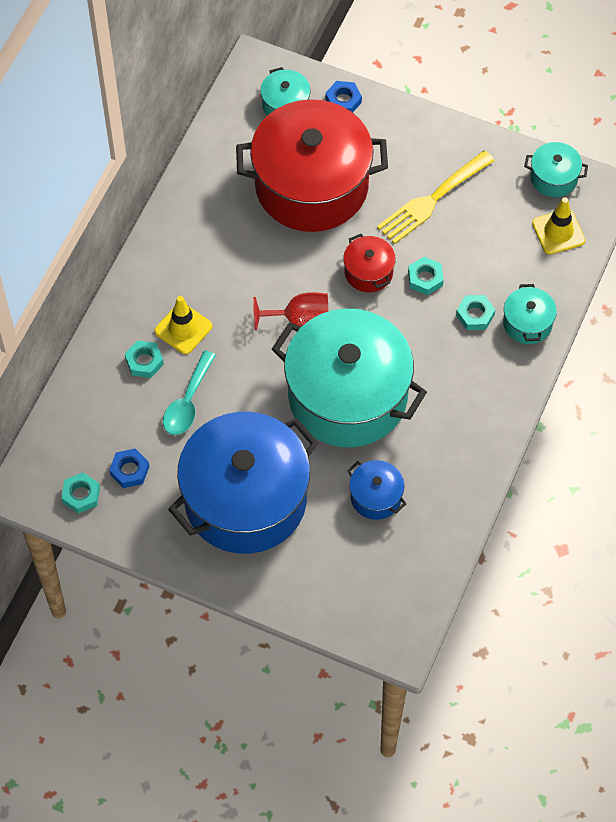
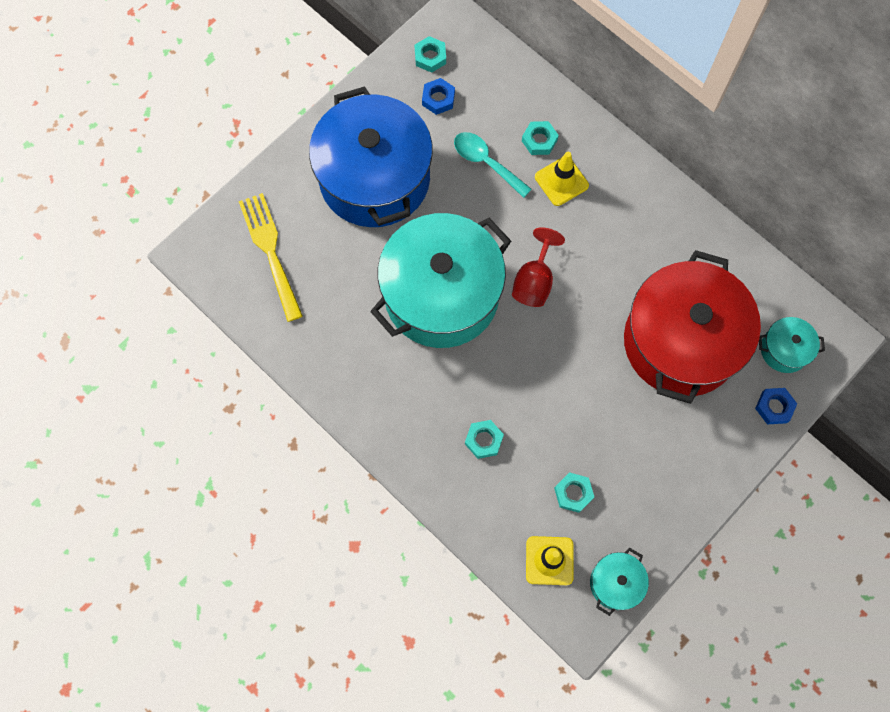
camera: 110 degrees right, 10 degrees up
red pot [343,234,396,292] -> none
blue pot [347,460,407,520] -> none
yellow fork [377,151,495,244] -> yellow fork moved to [239,193,303,322]
turquoise nut [408,257,444,295] -> turquoise nut moved to [554,472,594,513]
turquoise pot [503,284,557,344] -> none

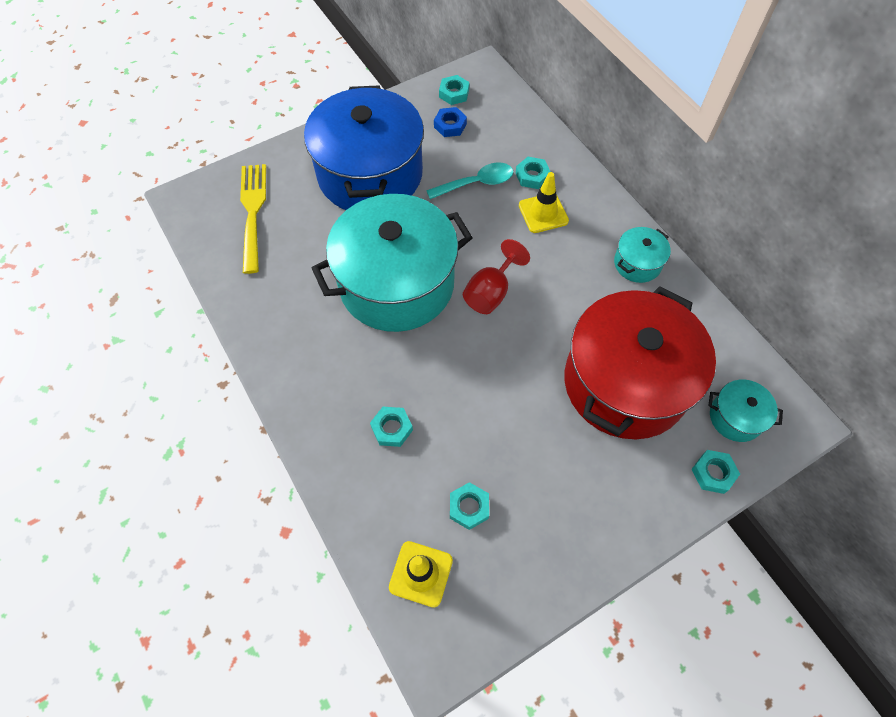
camera: 15 degrees right, 10 degrees down
turquoise spoon [454,132,532,198] -> turquoise spoon turned 105 degrees clockwise [426,163,513,199]
turquoise pot [590,548,649,616] -> turquoise pot moved to [614,227,671,283]
blue nut [755,388,797,424] -> turquoise nut [691,450,740,494]

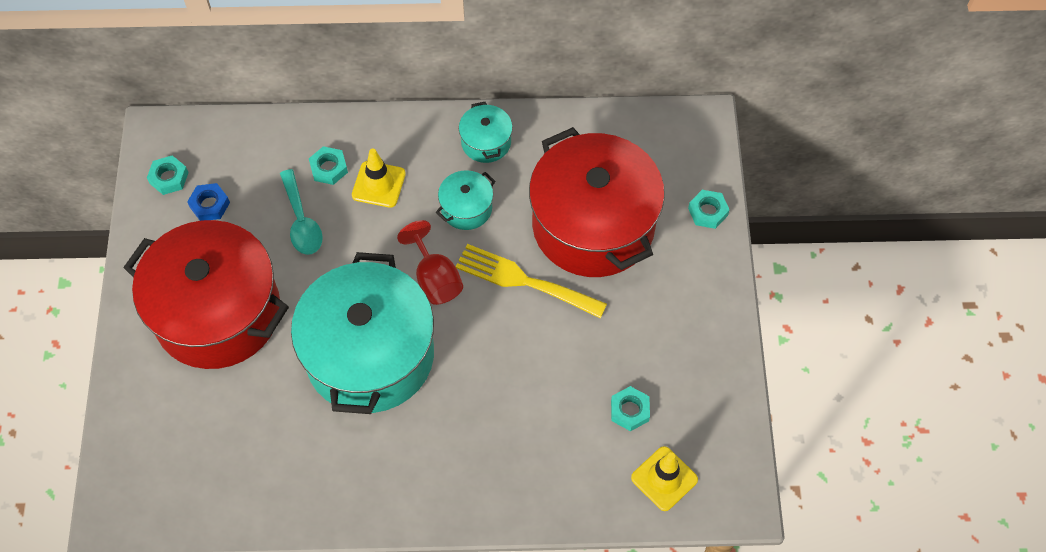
camera: 60 degrees left, 0 degrees up
yellow fork [240,164,266,274] -> yellow fork moved to [455,244,607,318]
blue pot [304,85,424,210] -> red pot [123,220,289,369]
turquoise nut [370,407,413,447] -> none
turquoise spoon [426,163,513,199] -> turquoise spoon turned 150 degrees clockwise [280,169,323,255]
turquoise pot [708,380,783,442] -> turquoise pot moved to [436,170,495,230]

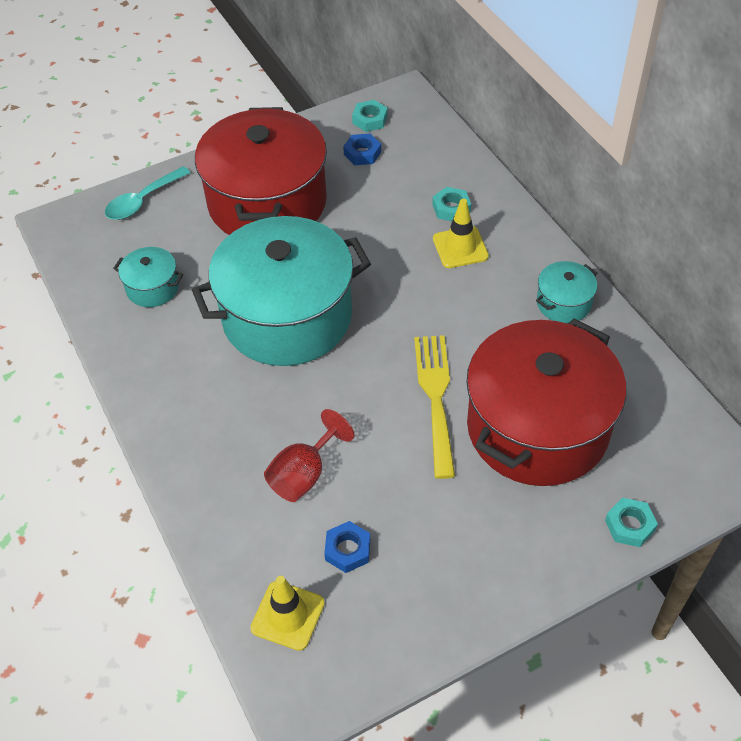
camera: 65 degrees right, 10 degrees down
turquoise spoon [280,169,323,255] -> turquoise spoon moved to [105,166,191,220]
red goblet [397,220,463,305] -> red goblet moved to [264,409,354,502]
turquoise pot [436,170,495,230] -> turquoise pot moved to [113,247,183,307]
turquoise nut [611,386,650,431] -> blue nut [324,521,370,573]

